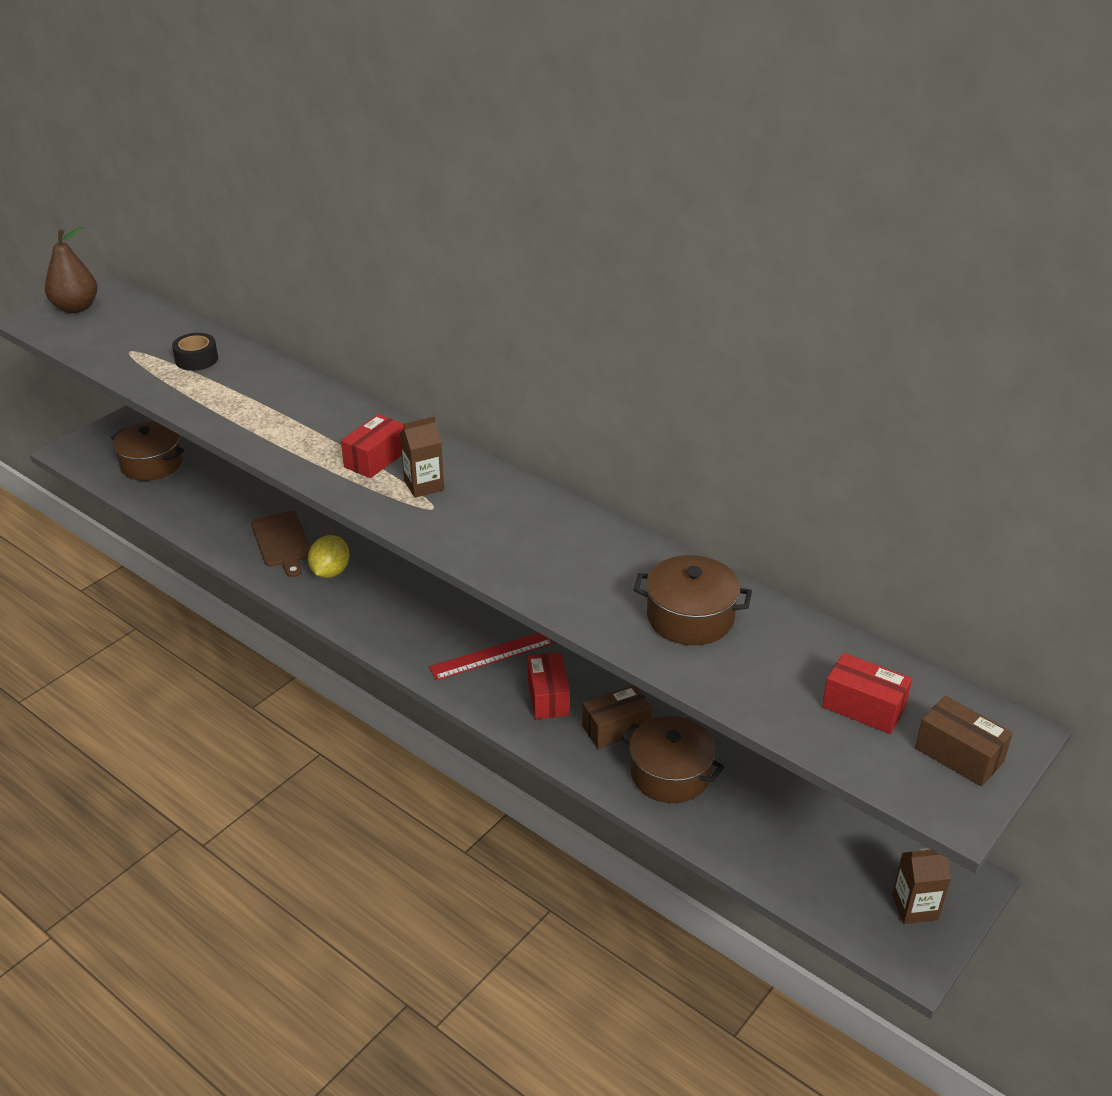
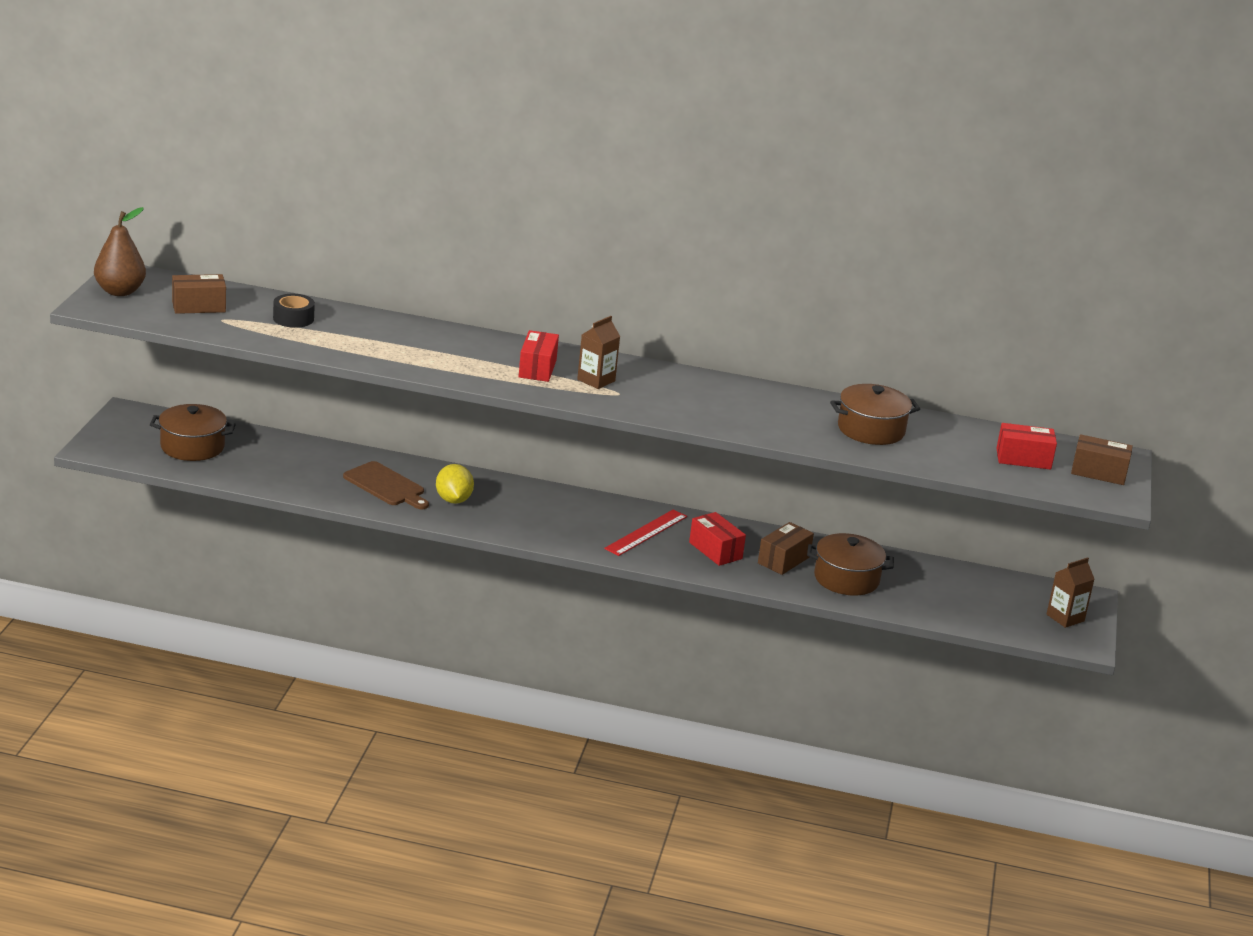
camera: 30 degrees left, 10 degrees down
none -> brown box [172,274,226,314]

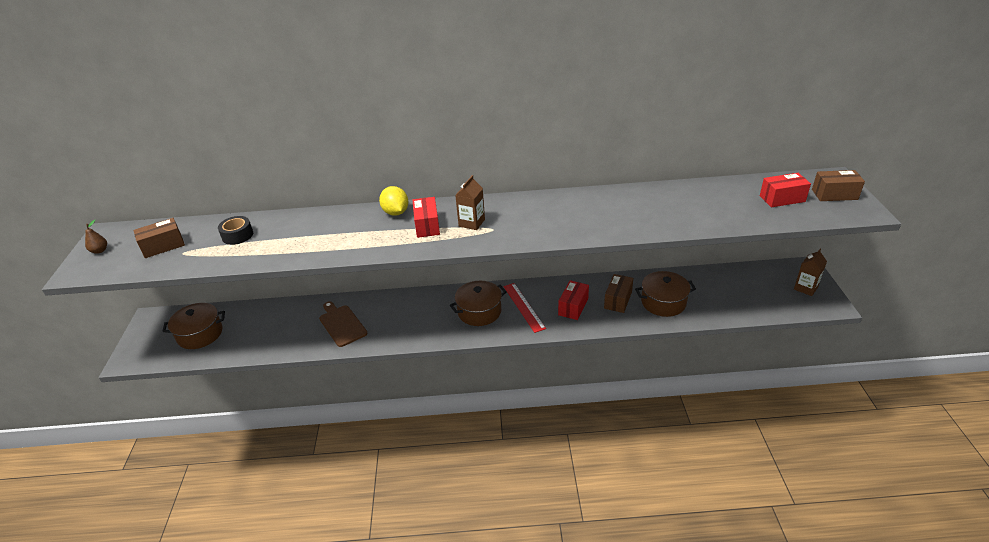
camera: 10 degrees left, 10 degrees up
brown pear [94,207,146,296] -> brown pear [85,220,107,254], size x0.49
brown cutting board [343,461,429,509] -> brown cutting board turned 150 degrees counterclockwise [319,301,367,347]
yellow lemon [436,464,474,504] -> yellow lemon moved to [379,186,408,216]
red ruler [604,509,687,556] -> red ruler turned 45 degrees counterclockwise [504,283,546,333]
red box [689,512,746,566] -> red box turned 75 degrees clockwise [558,280,589,320]
brown pot [830,384,920,445] -> brown pot moved to [450,281,507,326]

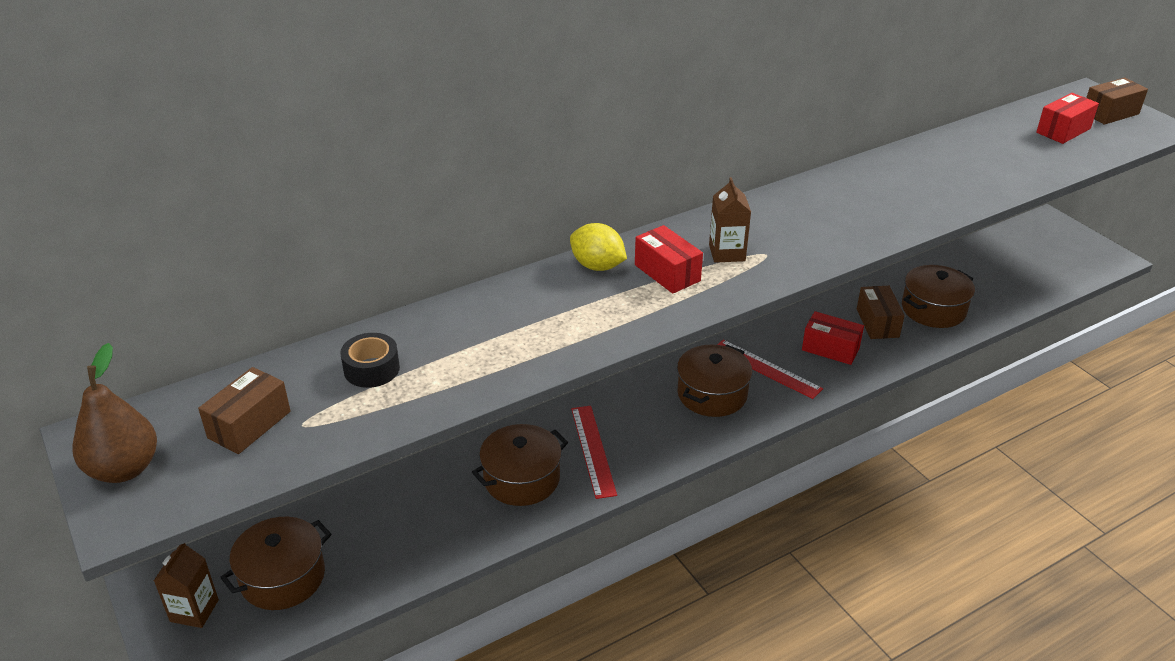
camera: 30 degrees left, 0 degrees up
brown pear [85,220,107,254] -> brown pear [72,343,157,483], size x2.02
brown cutting board [319,301,367,347] -> brown pot [472,424,568,506]
red box [558,280,589,320] -> red box turned 60 degrees counterclockwise [802,311,864,365]
brown carton [794,249,827,296] -> brown carton moved to [154,543,219,628]
none -> red ruler [571,406,617,499]

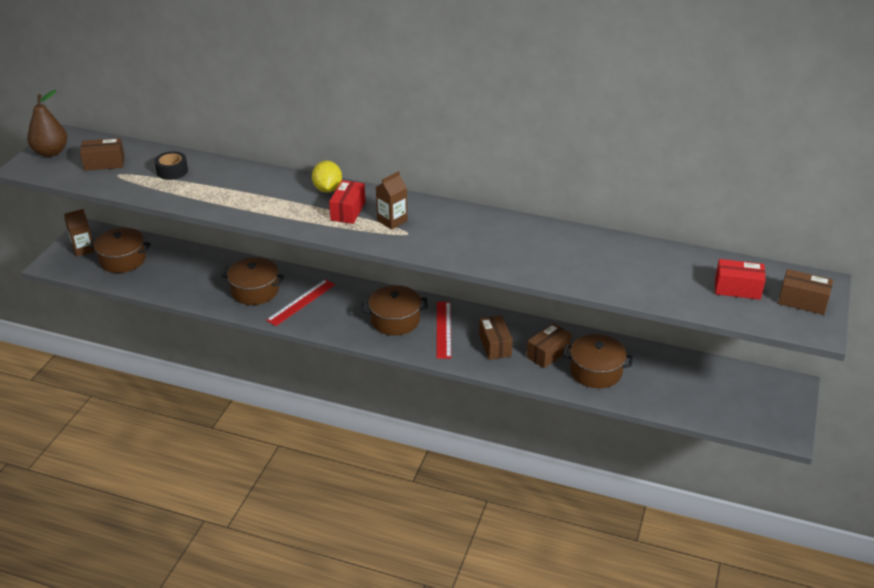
camera: 50 degrees right, 0 degrees up
red box [802,311,864,365] -> brown box [479,315,513,360]

